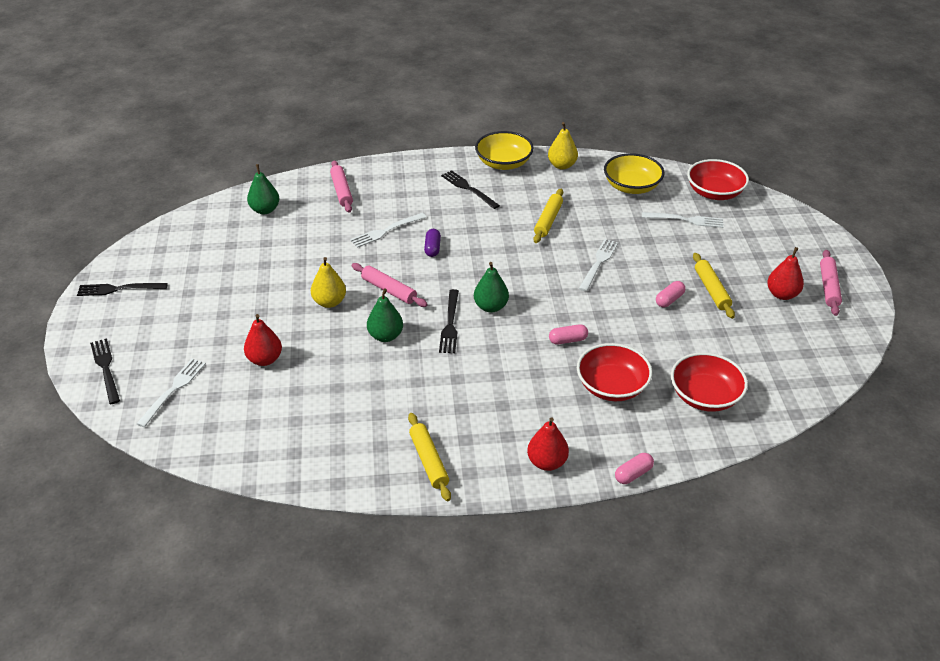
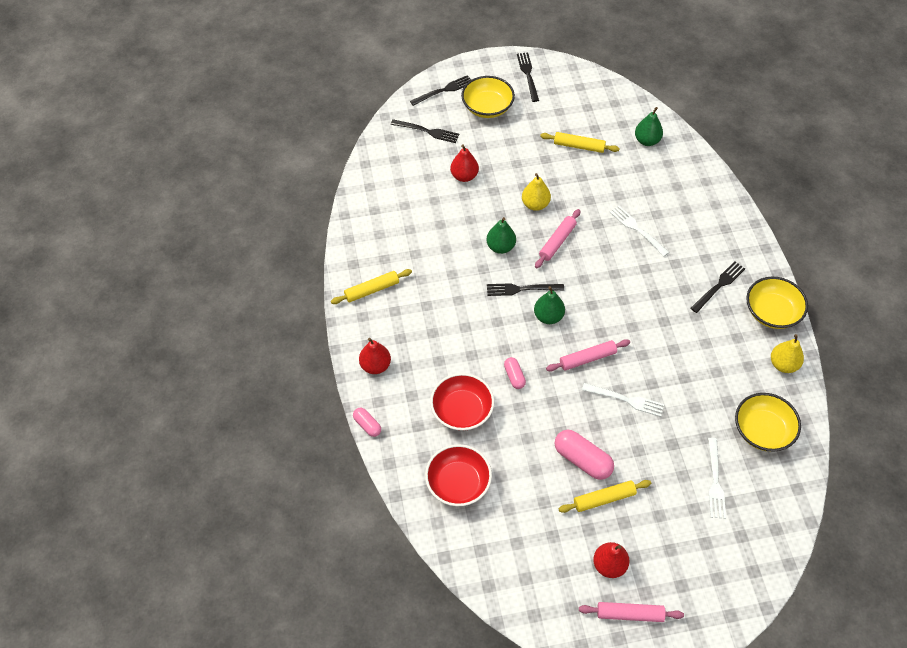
camera: 85 degrees right, 15 degrees up
white fork [136,358,206,427] -> black fork [391,119,459,143]
pink rolling pin [330,160,353,213] -> pink rolling pin moved to [546,339,630,372]
purple capsule [424,229,441,257] -> none
yellow rolling pin [533,189,563,243] -> yellow rolling pin moved to [540,132,620,153]
pink capsule [656,281,685,307] -> pink capsule [555,430,614,480], size x1.79
red bowl [687,159,749,200] -> none
none -> yellow bowl [461,76,515,118]

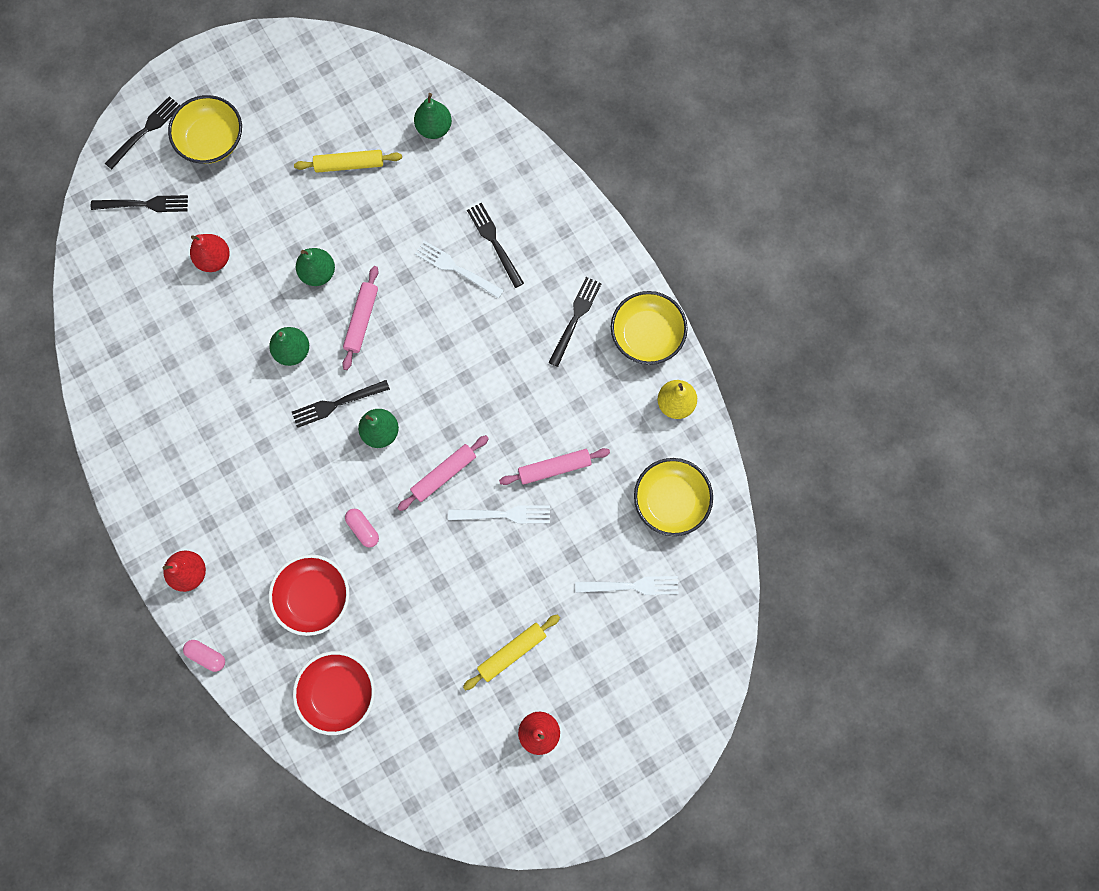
camera: 20 degrees left, 20 degrees up
yellow rolling pin [331,269,412,304] -> none
black fork [517,53,539,102] -> black fork moved to [467,203,524,288]
yellow pear [522,173,551,211] -> green pear [296,248,335,286]
pink capsule [555,430,614,480] -> none
pink rolling pin [579,602,684,622] -> pink rolling pin moved to [499,448,610,485]
white fork [708,438,726,519] -> white fork turned 75 degrees counterclockwise [575,576,679,595]

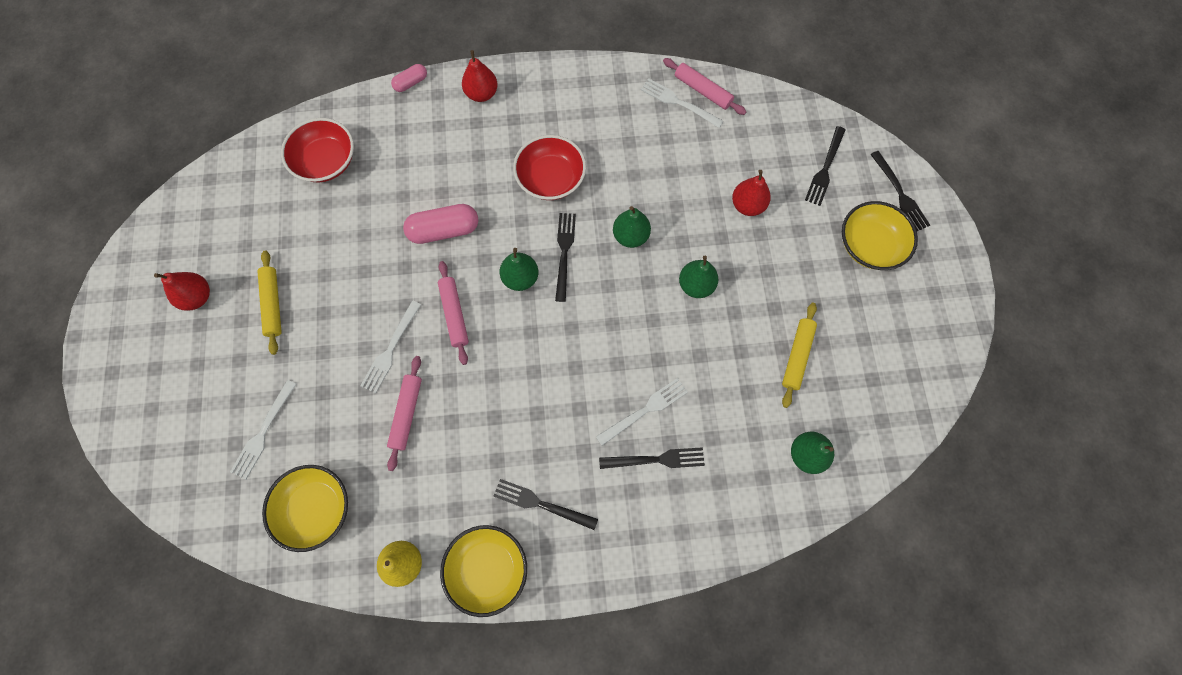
camera: 115 degrees right, 5 degrees down
red bowl [269,554,350,636] -> red bowl moved to [513,135,586,200]
pink rolling pin [342,266,378,370] -> pink rolling pin moved to [663,58,746,115]
pink capsule [345,509,379,547] -> pink capsule [403,204,478,244], size x1.79
black fork [549,277,602,367] -> black fork turned 150 degrees clockwise [493,479,598,530]
none -> white fork [641,78,724,128]

